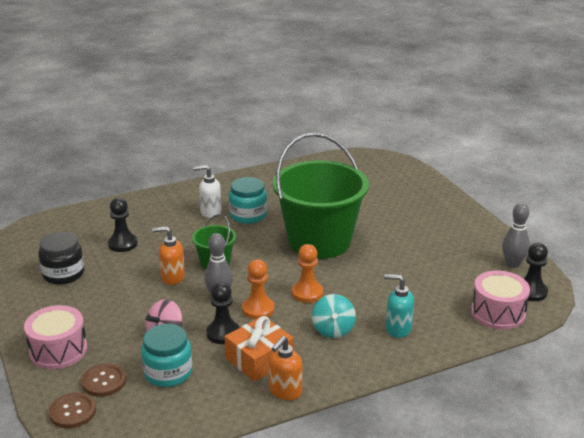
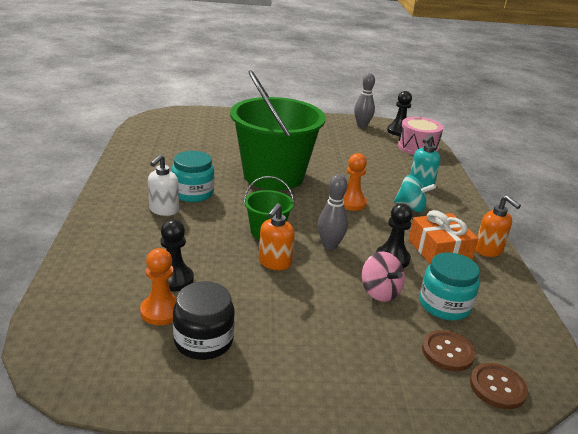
camera: 70 degrees left, 0 degrees up
pink drum [24,305,87,369] -> none
orange pawn [242,259,274,319] -> orange pawn moved to [140,248,177,325]

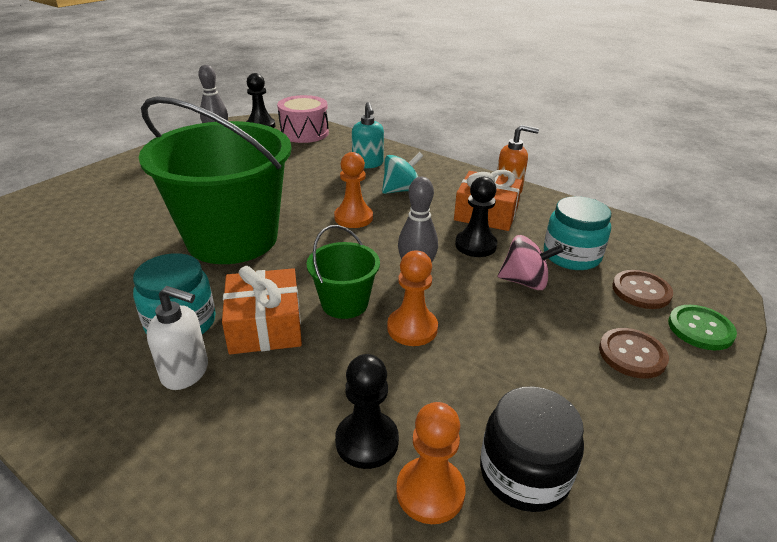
camera: 50 degrees left, 5 degrees up
white soap dispenser [148,154,179,216] -> white soap dispenser turned 45 degrees counterclockwise [147,286,208,390]
orange soap dispenser [259,203,295,270] -> orange pawn [387,251,438,346]
brown button [470,363,528,409] -> brown button moved to [599,328,669,379]
none -> orange gift [222,266,302,354]
none -> green button [668,305,737,350]

